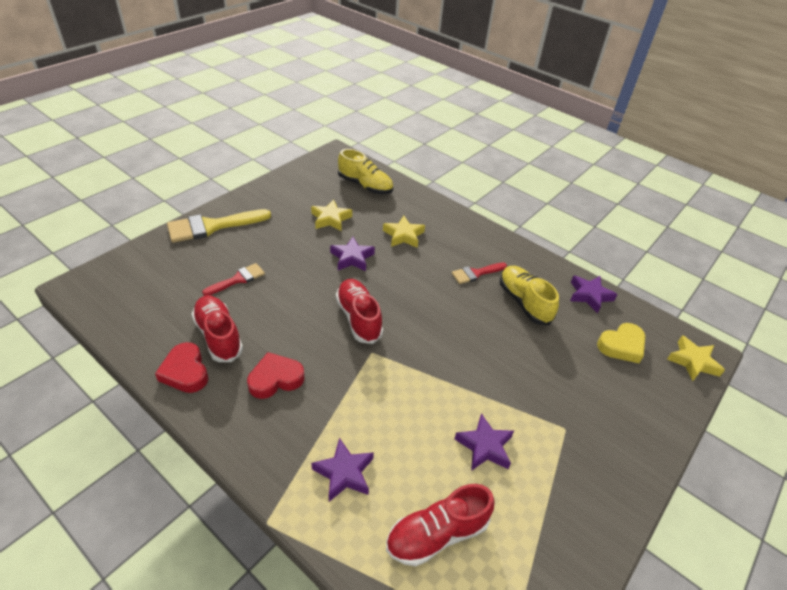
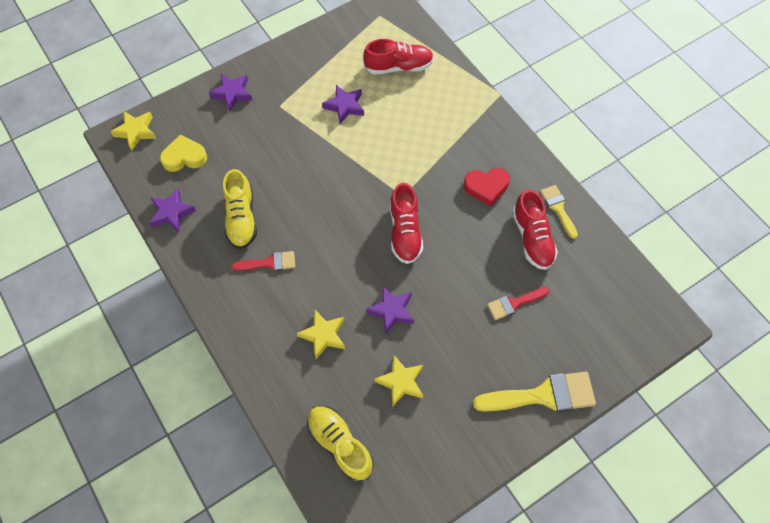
camera: 160 degrees left, 20 degrees up
red heart [155,342,208,393] -> yellow brush [540,185,578,239]
purple star [311,438,374,502] -> purple star moved to [209,74,253,112]

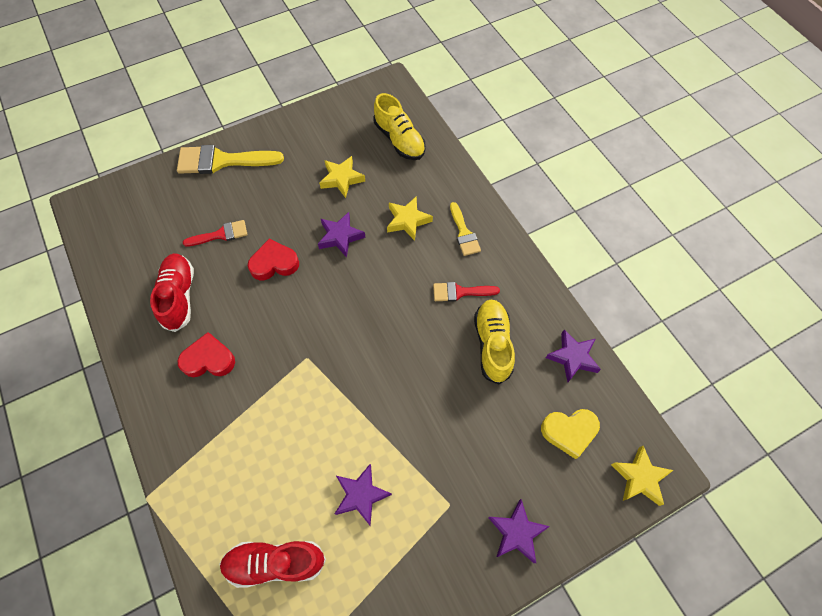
camera: 175 degrees left, 0 degrees up
red shoe [390,183,423,264] -> none
yellow brush [540,185,578,239] -> yellow brush moved to [450,202,481,256]
none -> red heart [248,239,299,280]

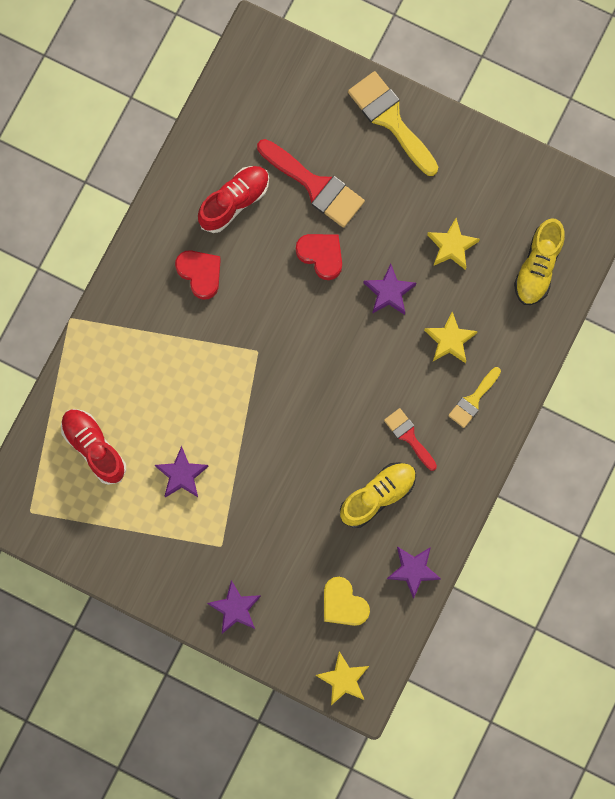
camera: 55 degrees right, 15 degrees up
red brush [183,220,247,247] -> red brush [257,139,365,227], size x1.76

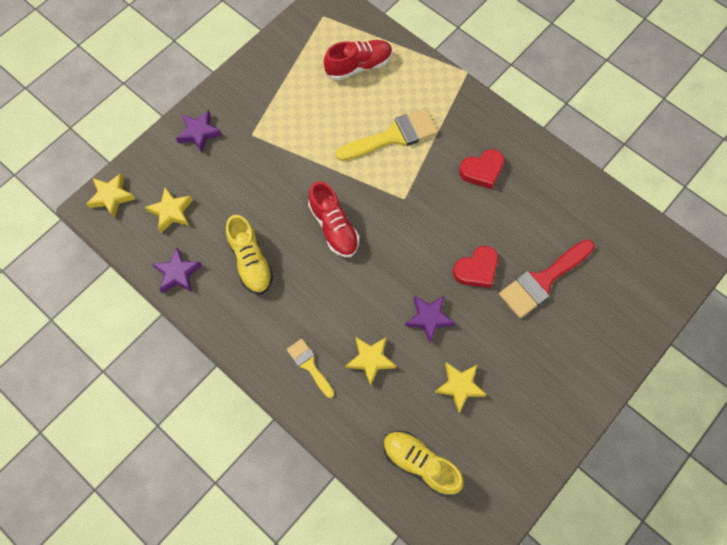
camera: 105 degrees right, 10 degrees down
purple star [155,446,209,498] -> none
red shoe [198,166,269,233] -> red shoe moved to [308,181,359,257]
yellow heart [324,577,370,626] -> yellow star [145,188,193,233]
yellow brush [348,71,438,176] -> yellow brush moved to [336,109,438,161]
red brush [384,408,437,471] -> none

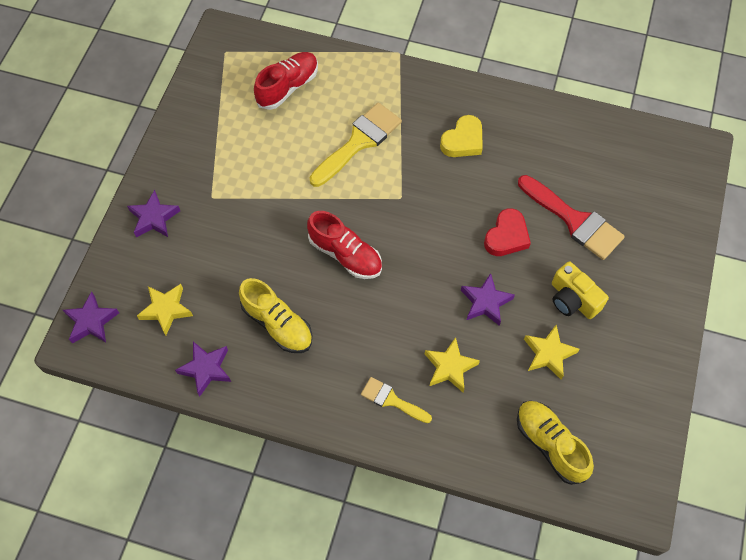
camera: 25 degrees left, 5 degrees down
yellow star [86,173,135,218] -> purple star [63,291,119,344]
yellow shoe [383,431,464,497] -> yellow shoe turned 45 degrees clockwise [517,401,594,485]
red heart [459,149,504,189] -> yellow heart [440,115,483,157]
red brush [499,239,595,318] -> red brush turned 75 degrees counterclockwise [518,175,625,260]
none -> yellow camera [552,261,609,319]

